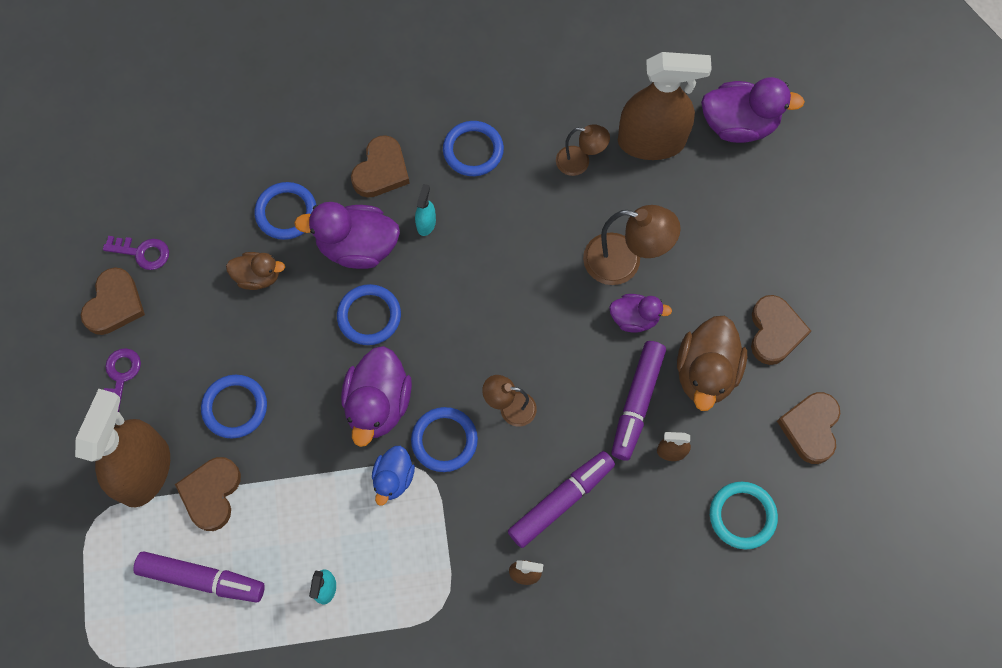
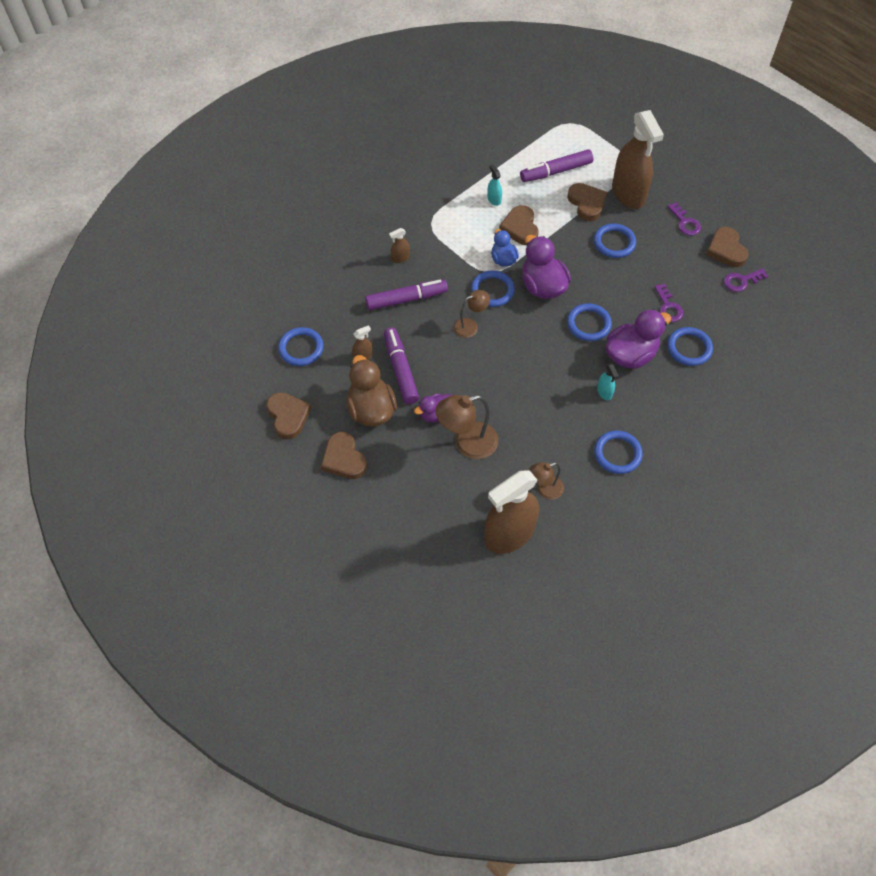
camera: 145 degrees right, 10 degrees down
brown duck [226,252,285,290] -> purple key [654,284,684,322]
brown heart [351,135,410,198] -> brown heart moved to [499,205,538,245]
purple marker [508,451,615,548] -> purple marker turned 120 degrees counterclockwise [365,279,448,310]
purple duck [701,77,805,143] -> none
turquoise ring [710,482,778,549] -> blue ring [278,327,324,366]

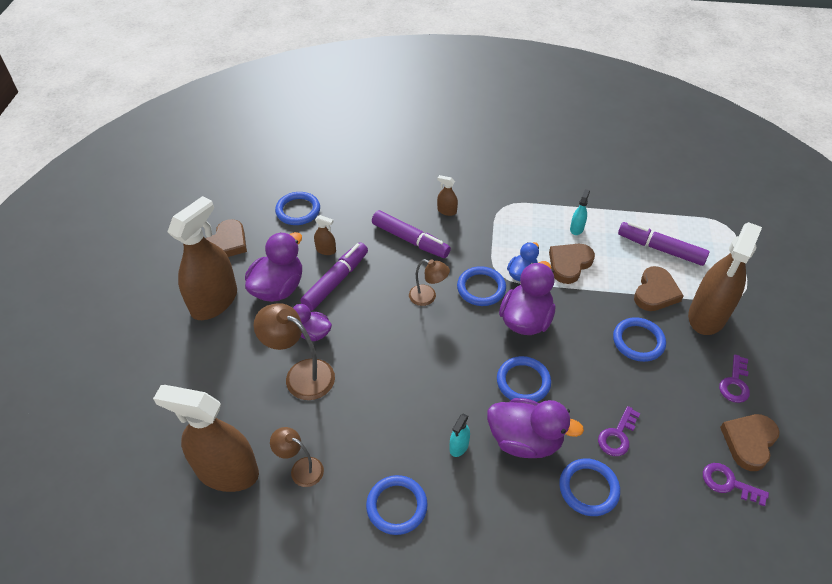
camera: 50 degrees right, 10 degrees down
brown heart [321,432,367,479] -> brown spray bottle [167,196,237,320]
brown duck [346,355,397,427] -> purple duck [245,232,302,302]

